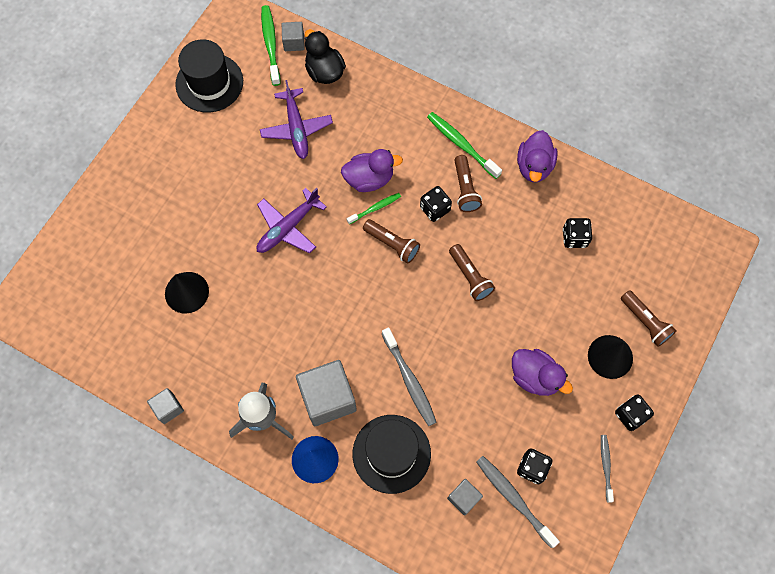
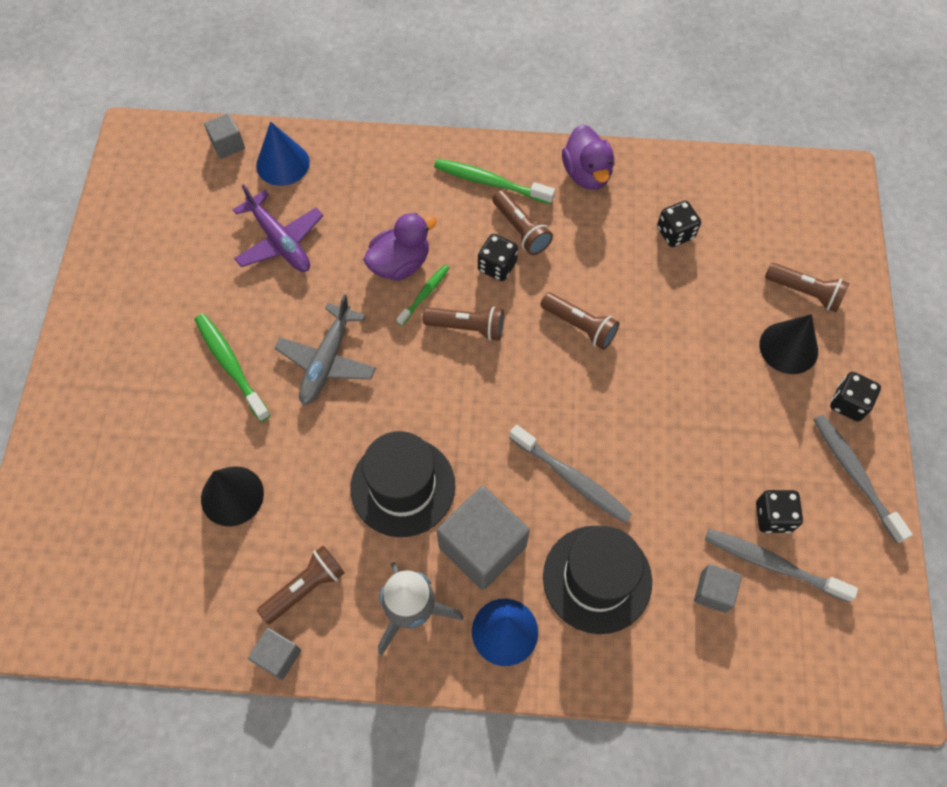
camera: 25 degrees left, 5 degrees down
black hat [175,39,243,112] -> black hat moved to [351,431,455,537]
purple plane [257,188,327,254] -> grey plane [275,294,376,405]
green toothbrush [261,5,281,86] -> green toothbrush moved to [195,314,271,422]
black duck [305,29,346,84] -> blue cone [256,122,310,186]
purple duck [512,349,573,396] -> none
grey toothbrush [601,435,614,503] -> grey toothbrush [814,415,913,543], size x1.64
none -> brown flashlight [257,546,345,624]

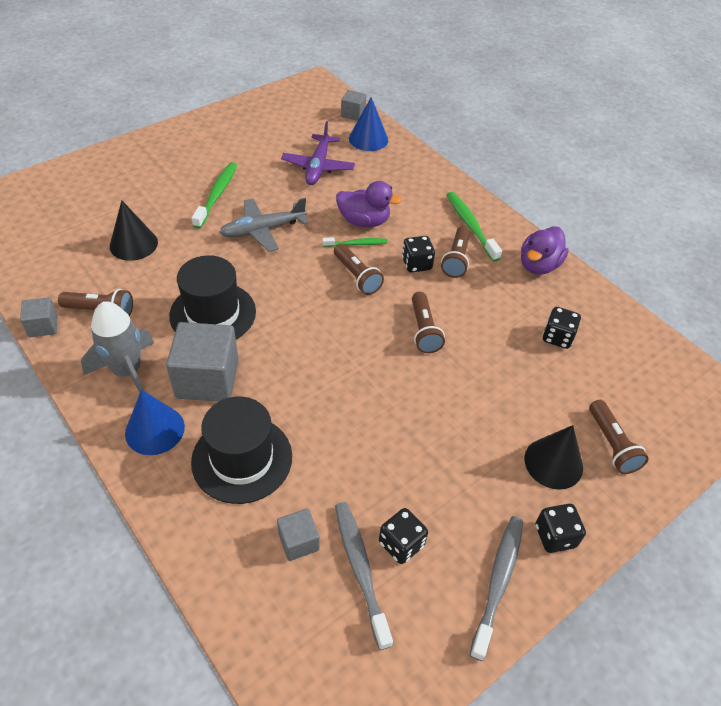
camera: 45 degrees right, 15 degrees down
grey toothbrush [510,425,632,523] -> none

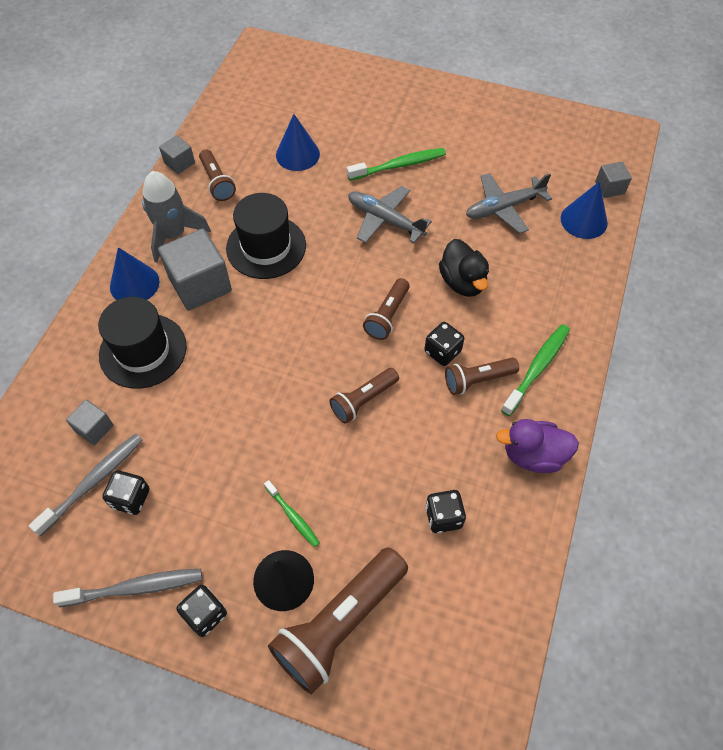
camera: 60 degrees right, 10 degrees up
black cone [110,200,158,261] -> blue cone [276,114,320,171]
purple plane [281,121,355,185] -> grey plane [466,173,552,234]
green toothbrush [322,237,388,247] -> green toothbrush moved to [264,480,320,547]
purple duck [336,181,402,227] -> black duck [439,239,489,297]
brown flashlight [589,400,649,474] -> brown flashlight [268,547,408,694], size x1.79

